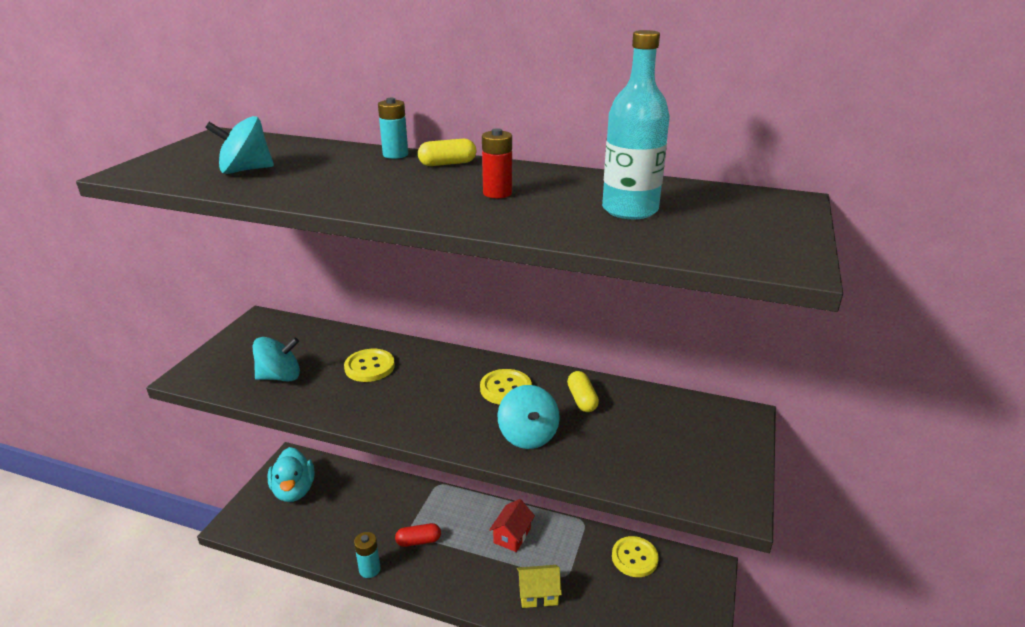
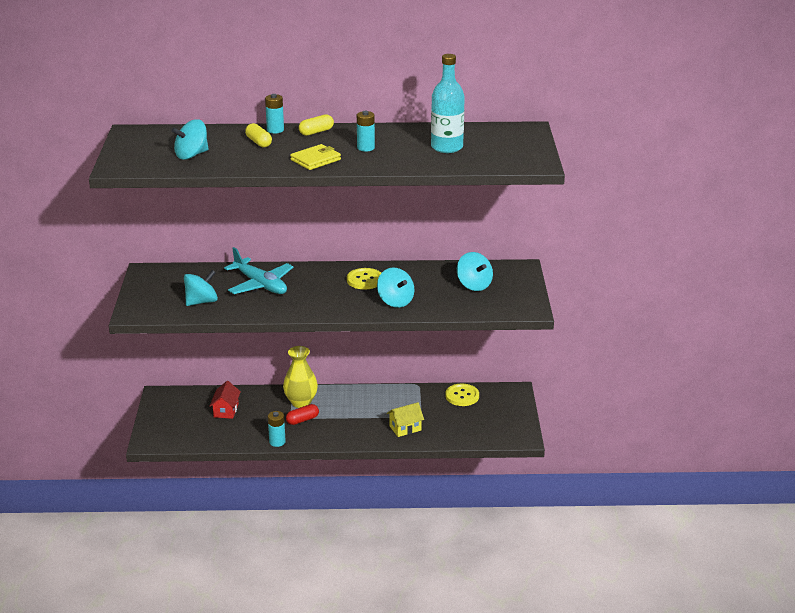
camera: 20 degrees left, 0 degrees up
turquoise duck [267,447,315,502] -> none
yellow button [344,349,395,382] -> turquoise plane [224,247,294,294]
red battery [482,128,512,198] -> turquoise battery [357,111,375,151]
red house [489,499,535,552] -> red house moved to [210,381,241,419]
yellow capsule [567,371,599,412] -> yellow capsule moved to [245,123,272,147]
none -> yellow vase [283,346,318,408]
none -> yellow wallet [290,144,341,170]
none -> turquoise spinning top [457,252,493,291]

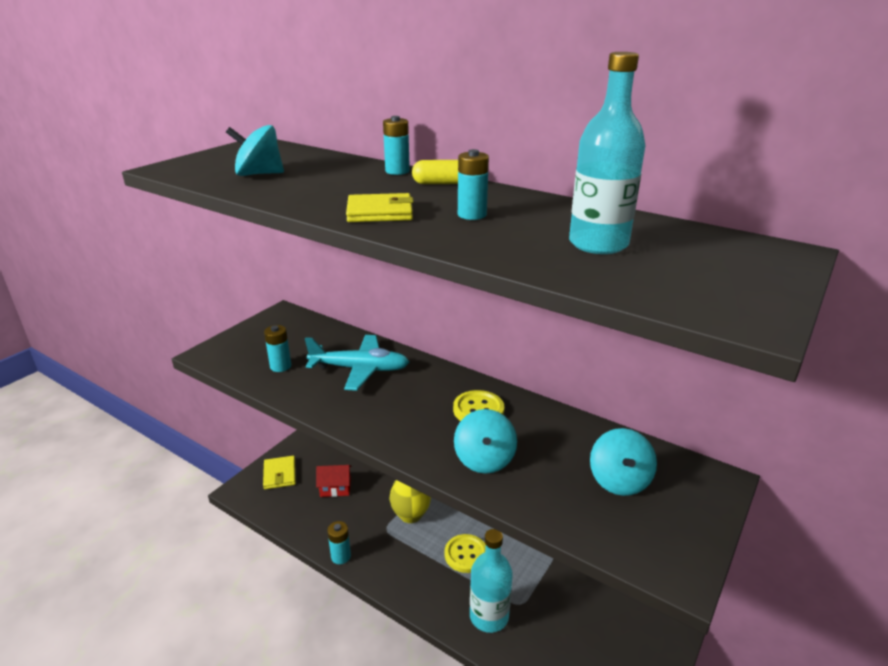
camera: 35 degrees right, 0 degrees up
turquoise spinning top [184,270,218,306] -> turquoise battery [264,325,291,372]
red house [210,381,241,419] -> red house turned 45 degrees clockwise [316,465,351,497]
turquoise plane [224,247,294,294] -> turquoise plane turned 75 degrees counterclockwise [305,335,409,391]
yellow capsule [245,123,272,147] -> none
red capsule [286,404,319,425] -> none
yellow house [387,402,424,437] -> turquoise bottle [470,529,513,633]
yellow button [445,383,479,406] -> yellow button moved to [445,534,486,573]
none -> yellow wallet [263,456,296,489]

